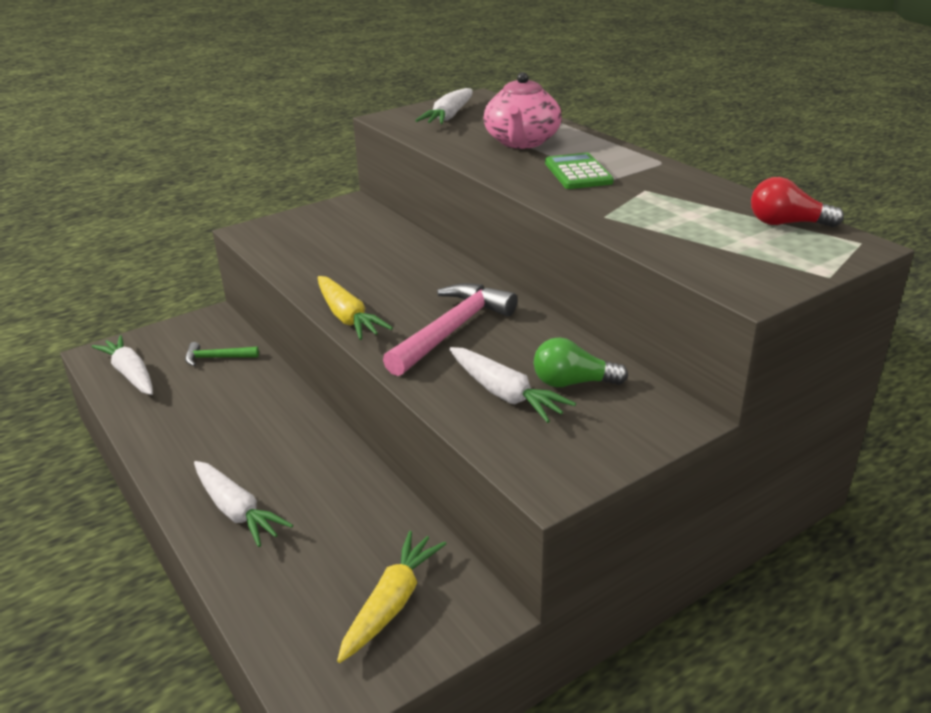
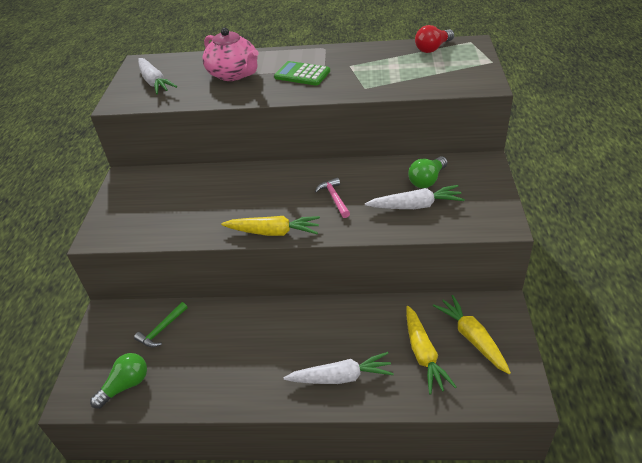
camera: 50 degrees left, 10 degrees up
white carrot [92,335,153,395] -> green light bulb [90,353,147,409]
pink hammer [383,283,517,376] -> pink hammer [315,177,350,218], size x0.52
none -> yellow carrot [406,306,457,395]

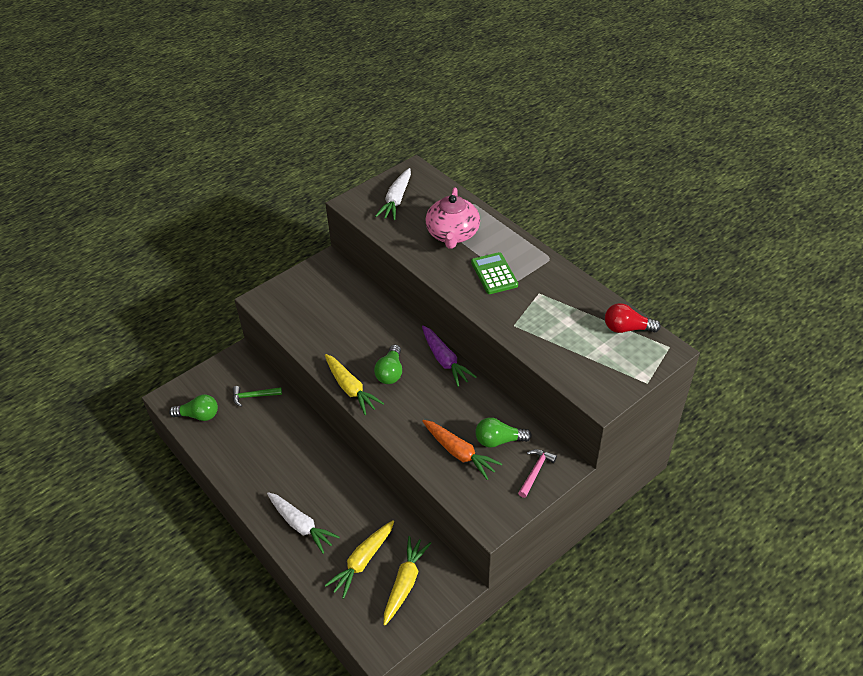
camera: 45 degrees right, 5 degrees up
pink hammer [315,177,350,218] -> pink hammer moved to [518,449,557,498]
white carrot [365,185,465,209] -> orange carrot [422,420,502,480]
none -> green light bulb [374,345,402,384]
none -> purple carrot [422,326,477,387]

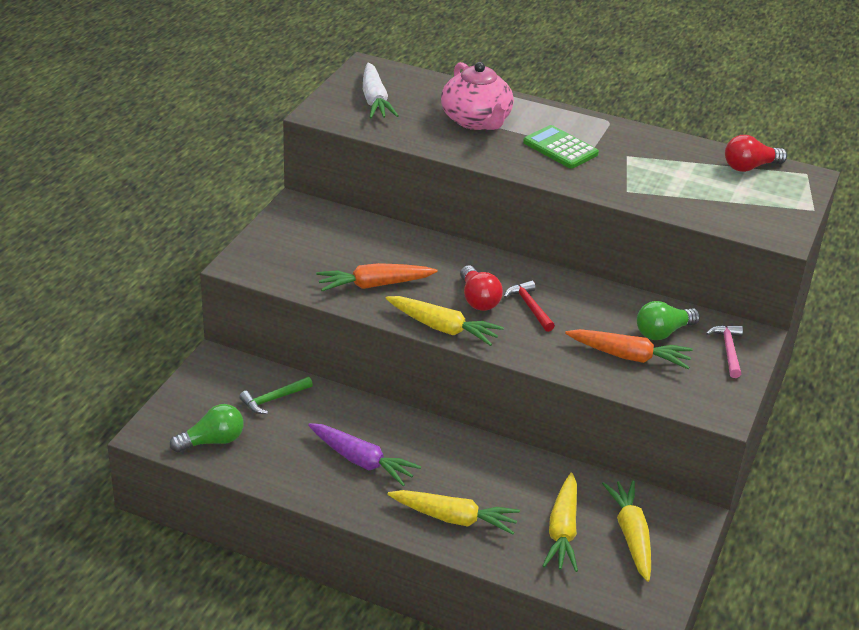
camera: 30 degrees left, 10 degrees down
white carrot [267,492,340,554] -> yellow carrot [387,490,520,535]
green light bulb [374,345,402,384] -> red light bulb [460,265,503,311]
purple carrot [422,326,477,387] -> purple carrot moved to [308,423,421,486]
none -> orange carrot [316,263,438,292]
none -> red hammer [504,280,555,332]

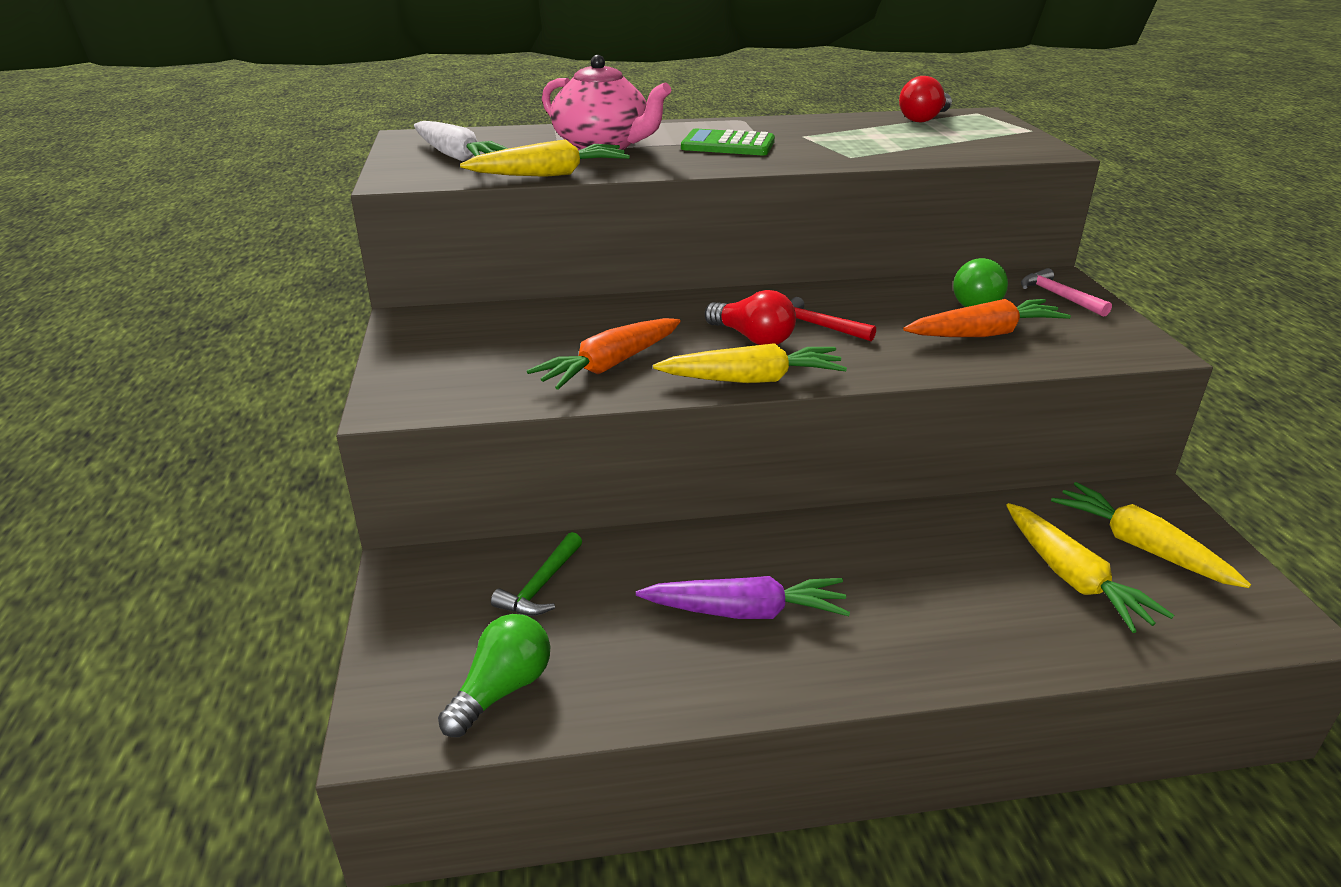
camera: 30 degrees left, 5 degrees down
yellow carrot [387,490,520,535] -> yellow carrot moved to [460,139,630,177]

